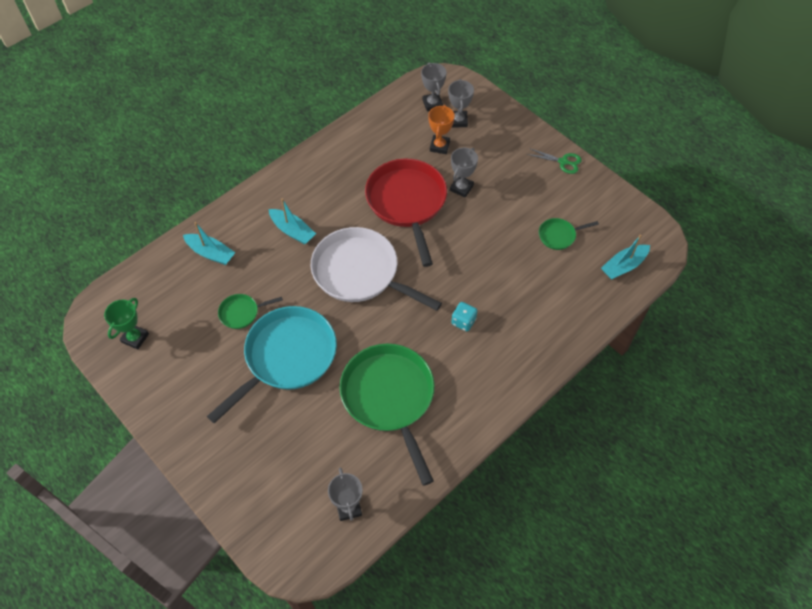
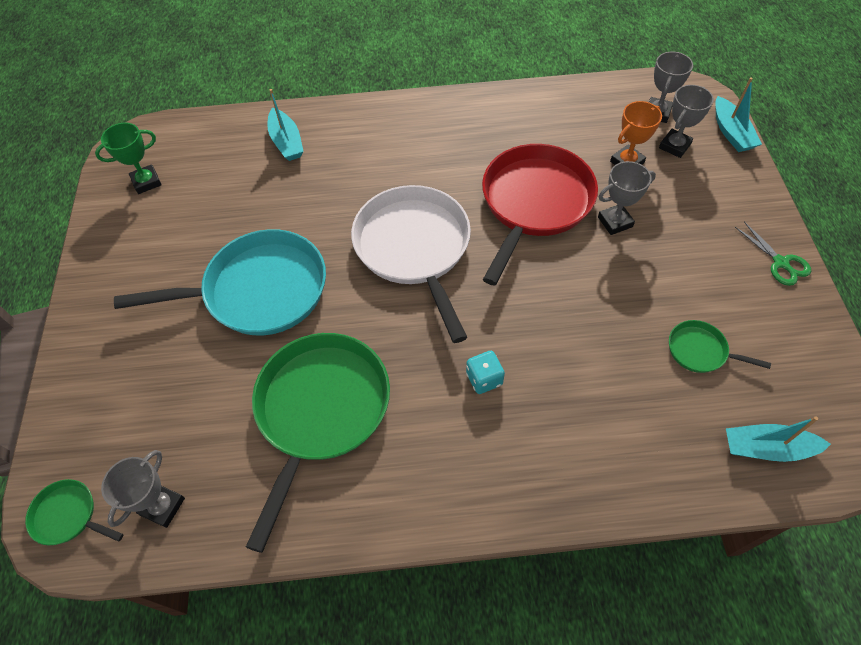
camera: 40 degrees right, 0 degrees up
green pan [218,294,283,329] -> green pan moved to [25,479,123,545]
turquoise boat [269,198,316,244] -> turquoise boat moved to [715,77,762,152]

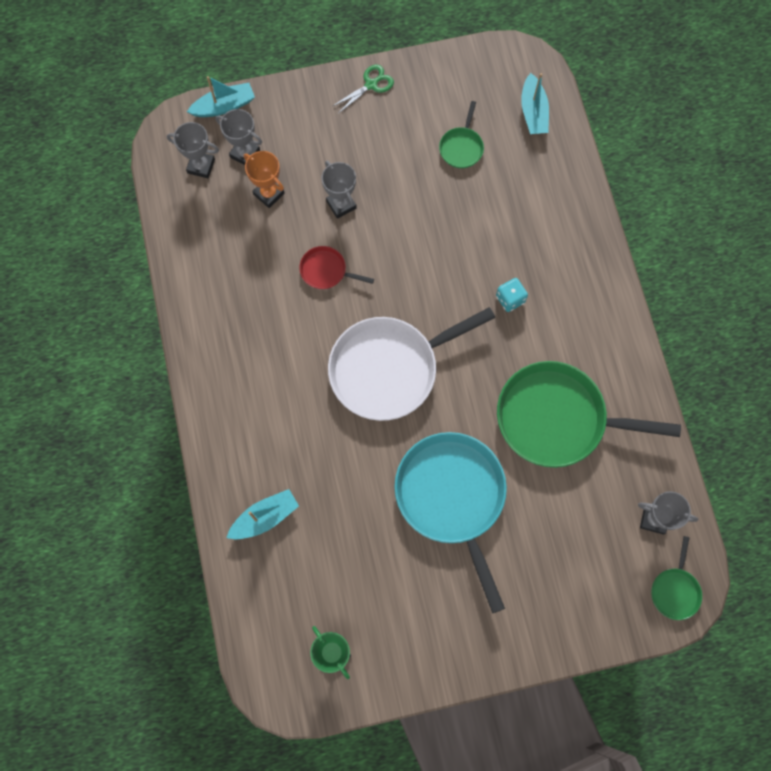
camera: 100 degrees left, 15 degrees up
red pan [482,144,598,285] -> red pan [299,246,374,289], size x0.44

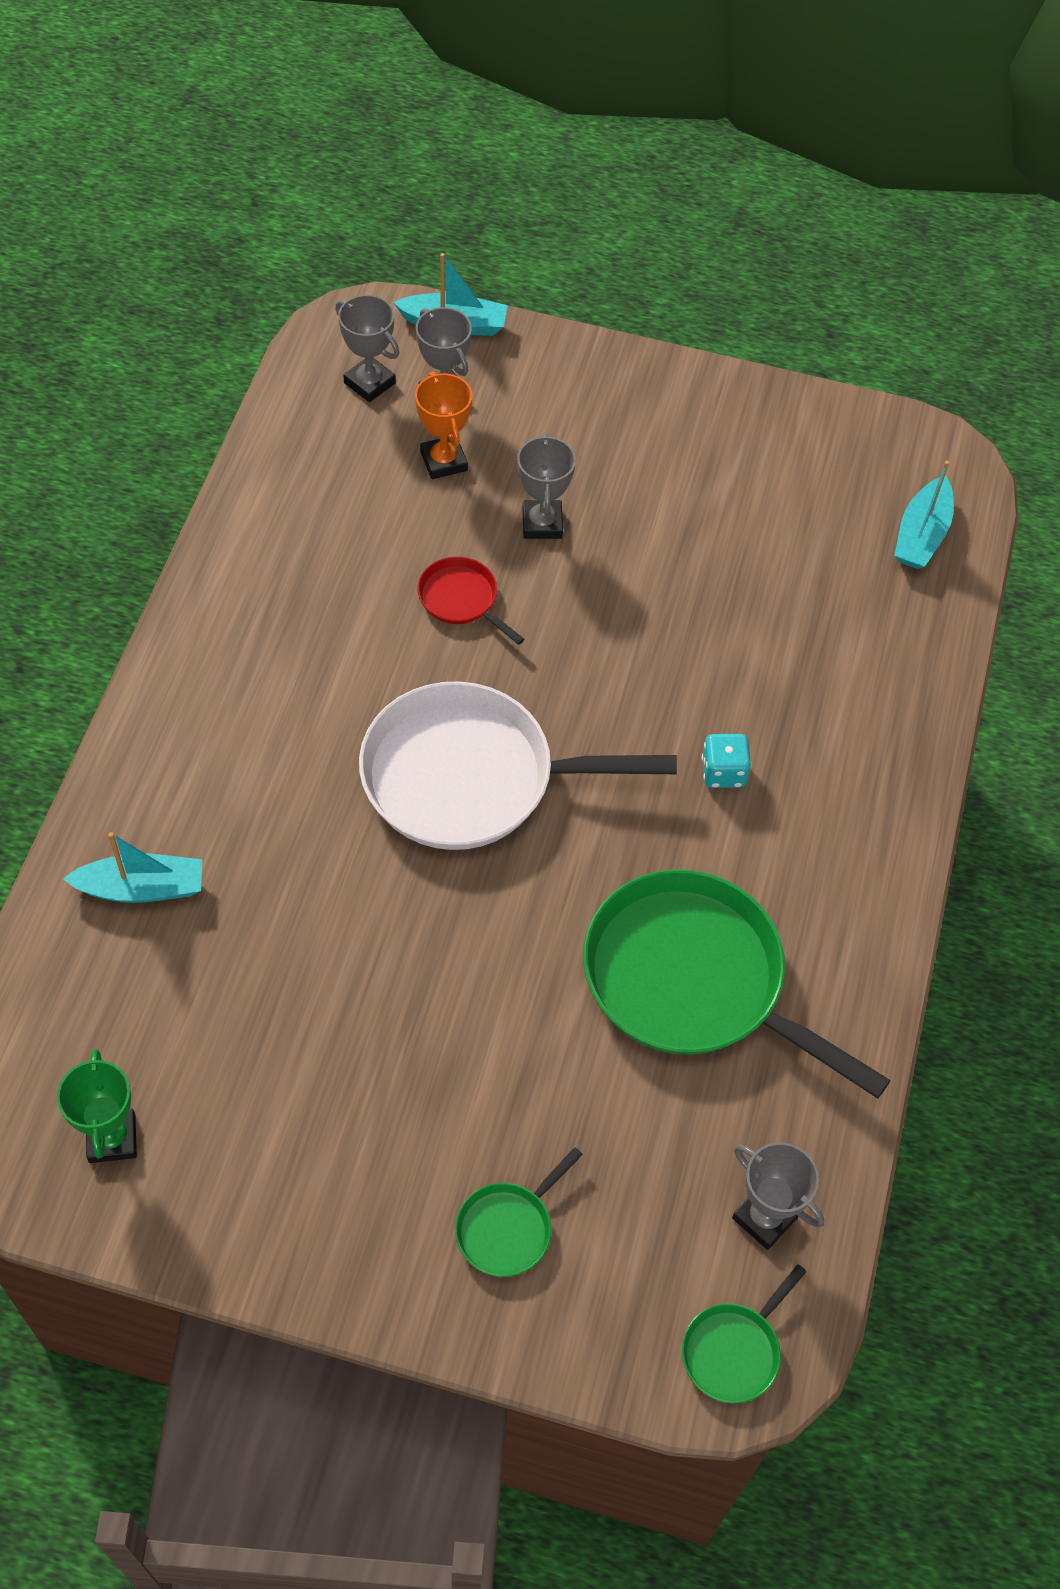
camera: 25 degrees right, 15 degrees down
green scissors [333,65,394,114] -> none
turquoise pan [394,432,507,613] -> none
green pan [439,101,484,168] -> green pan moved to [455,1147,583,1277]

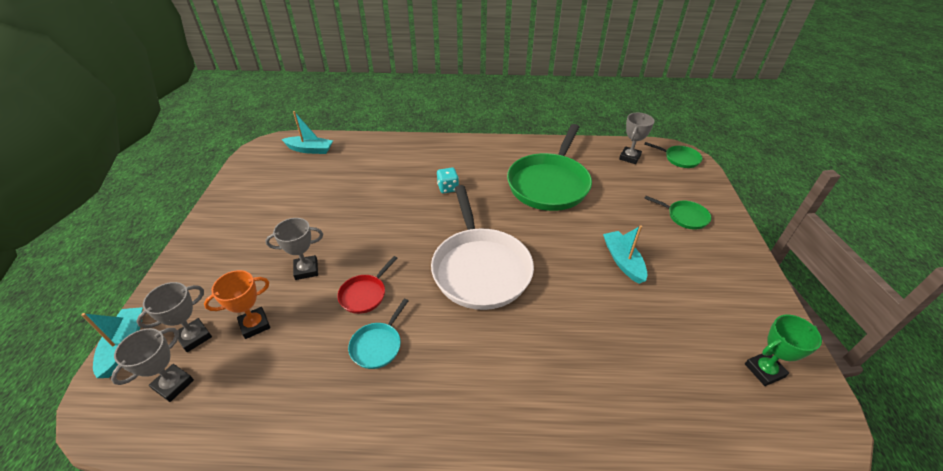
camera: 100 degrees left, 15 degrees down
turquoise boat [63,832,202,903] -> turquoise boat moved to [603,225,647,284]
none -> turquoise pan [348,299,408,369]

